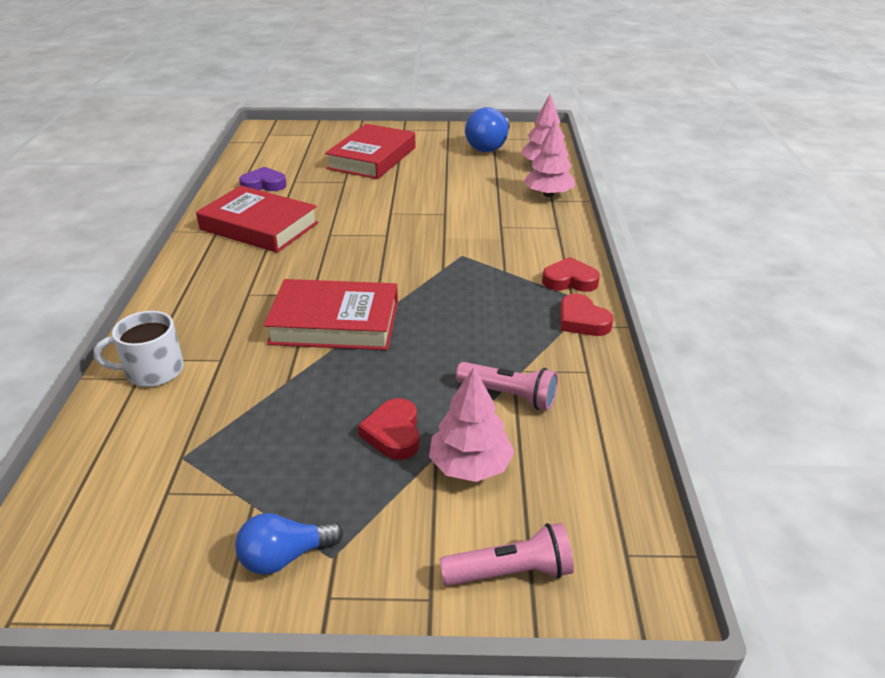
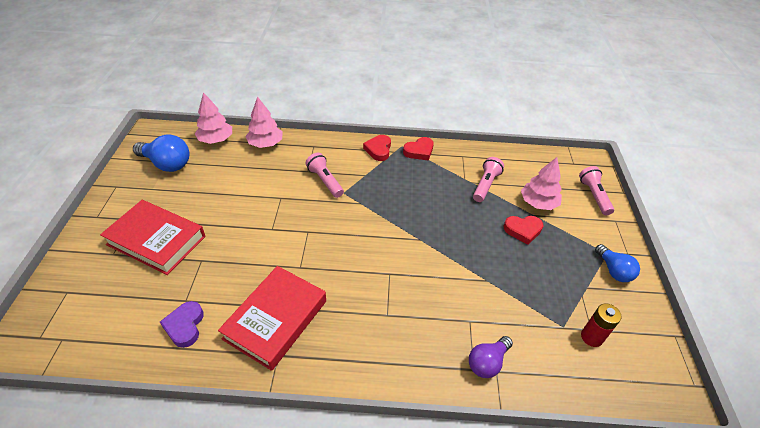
camera: 90 degrees left, 10 degrees up
white mug [94,311,184,387] -> purple light bulb [469,336,513,378]
red book [264,279,398,350] -> none
none -> pink flashlight [305,153,344,198]
none -> red battery [581,304,622,347]

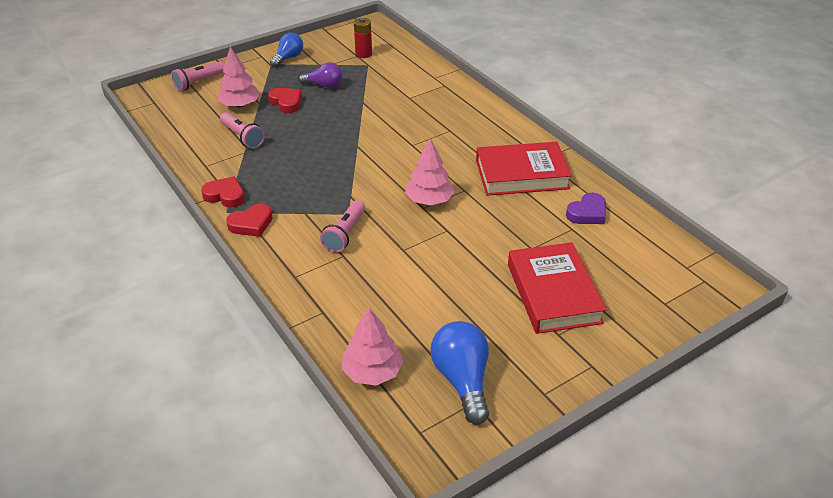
camera: 125 degrees left, 5 degrees down
pink tree [245,97,283,148] -> pink tree moved to [405,138,455,205]
purple light bulb [469,336,513,378] -> purple light bulb moved to [298,62,343,88]
pink flashlight [473,157,504,202] -> pink flashlight turned 120 degrees counterclockwise [220,112,265,149]

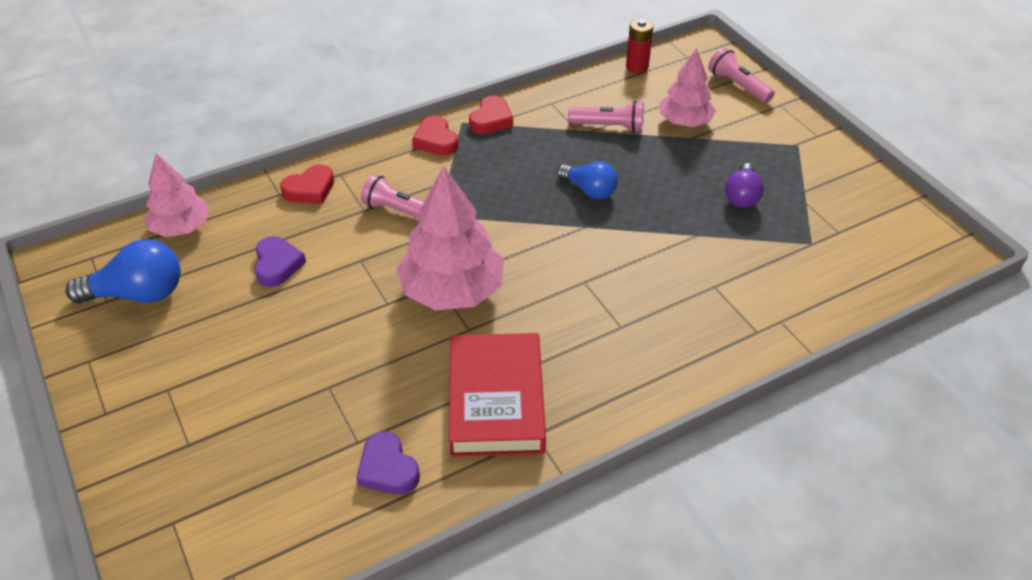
camera: 95 degrees right, 5 degrees up
pink flashlight [220,112,265,149] -> pink flashlight turned 135 degrees counterclockwise [568,101,644,133]
red heart [268,88,302,113] -> red heart moved to [280,165,334,204]
blue light bulb [270,33,303,67] -> blue light bulb moved to [557,161,618,199]
red battery [354,18,372,58] -> red battery moved to [626,18,653,73]
pink tree [405,138,455,205] -> pink tree [396,166,504,310], size x1.59
red book [508,242,607,334] -> none
none -> purple heart [255,236,306,287]

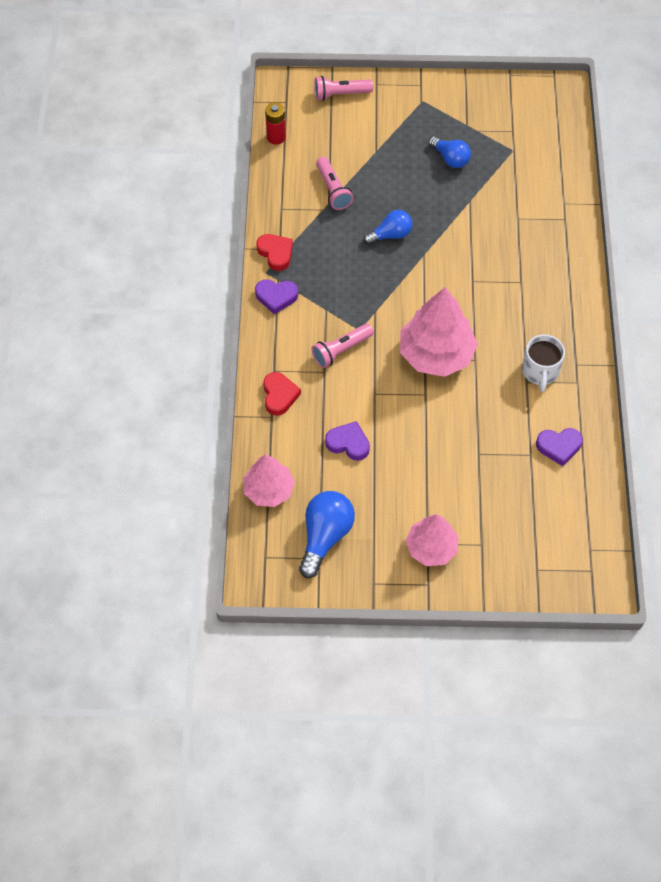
camera: 60 degrees left, 15 degrees up
red heart [412,116,458,156] -> purple heart [255,279,298,315]
red book [449,333,546,457] -> white mug [522,334,565,392]
pink flashlight [568,101,644,133] -> pink flashlight turned 120 degrees clockwise [316,157,353,210]
pink tree [660,48,716,127] -> pink tree moved to [406,514,458,566]
purple light bulb [725,163,764,208] -> blue light bulb [429,136,471,168]

